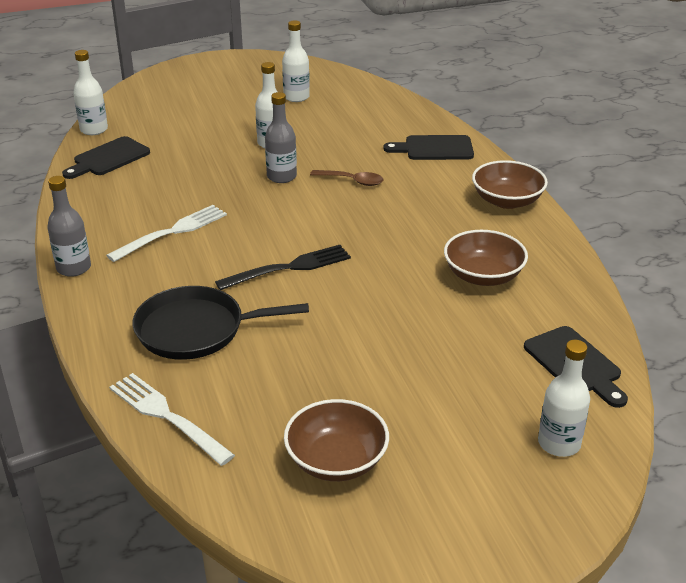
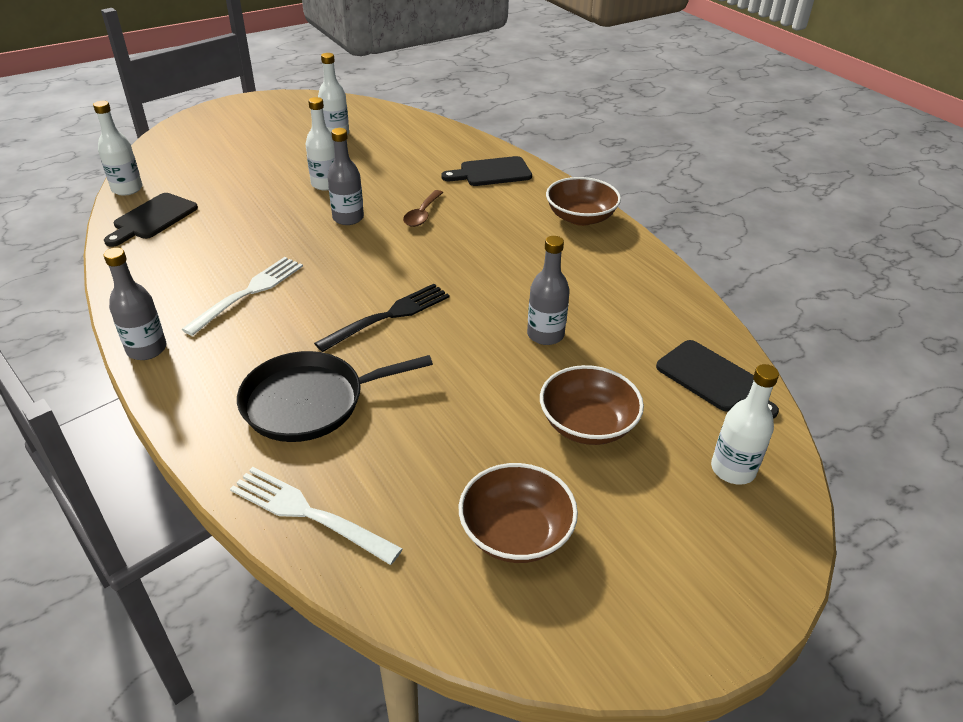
camera: 15 degrees left, 5 degrees up
brown spoon [310,170,384,186] -> brown spoon turned 105 degrees clockwise [403,190,443,227]
brown bowl [444,230,528,286] -> brown bowl moved to [540,365,644,445]
none -> grey bottle [527,236,570,345]

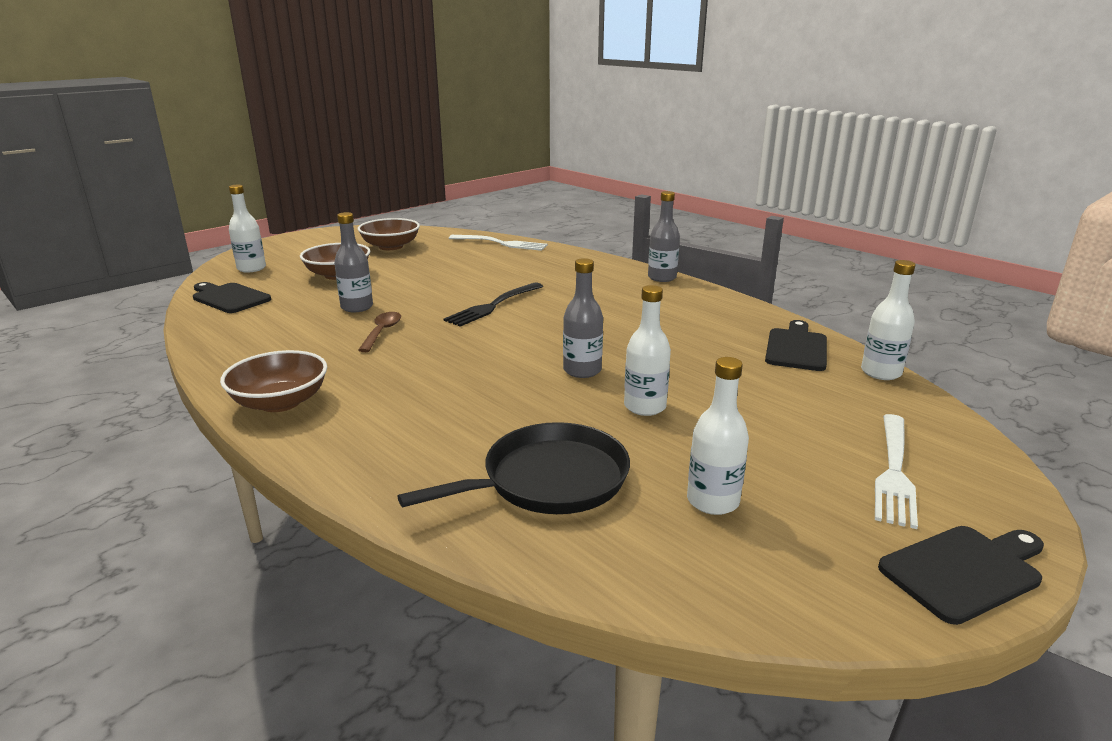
camera: 170 degrees right, 15 degrees down
white fork [181,257,303,336] -> white fork moved to [875,414,918,529]
black pan [237,351,433,442] -> black pan moved to [397,422,630,514]
brown spoon [403,190,443,227] -> brown spoon moved to [358,312,401,352]
black cutting board [441,156,532,186] -> black cutting board moved to [878,526,1044,625]

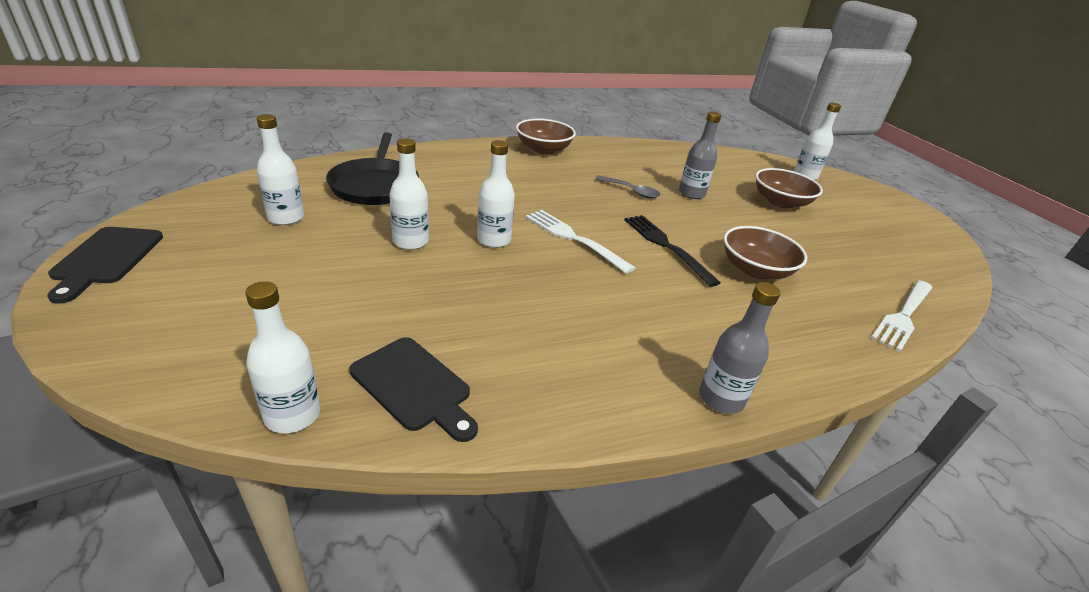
camera: 110 degrees right, 10 degrees up
black cutting board [193,282,271,313] -> none
brown bowl [358,218,420,250] -> brown bowl moved to [723,226,807,279]
brown spoon [358,312,401,352] -> grey spoon [595,176,661,199]
grey bottle [563,258,603,378] -> white bottle [477,140,515,248]
white fork [875,414,918,529] -> white fork moved to [525,210,635,274]

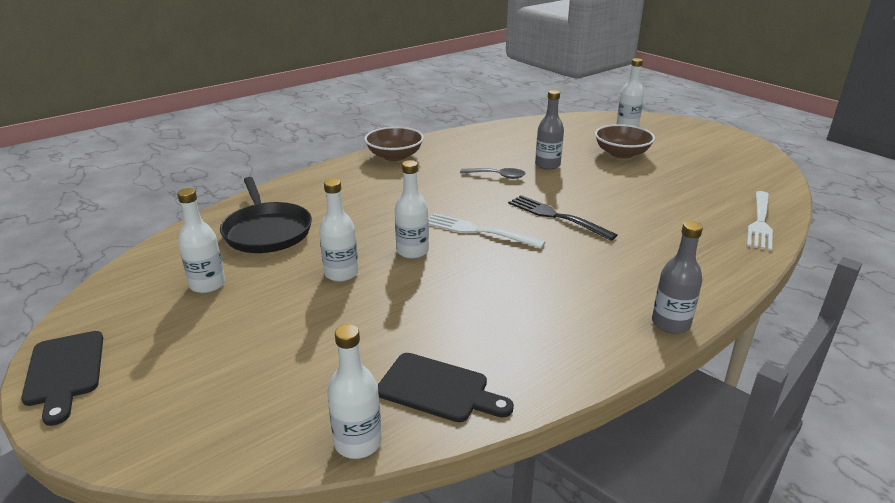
camera: 15 degrees left, 5 degrees down
brown bowl [723,226,807,279] -> none

